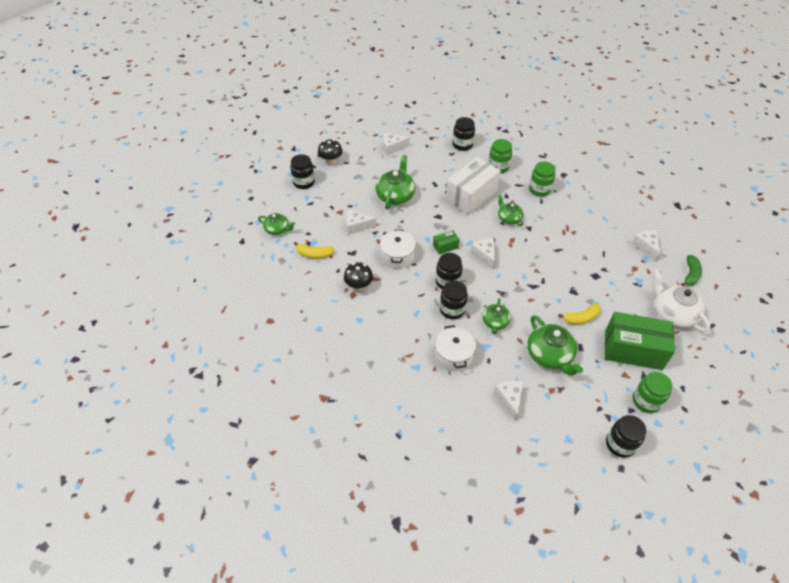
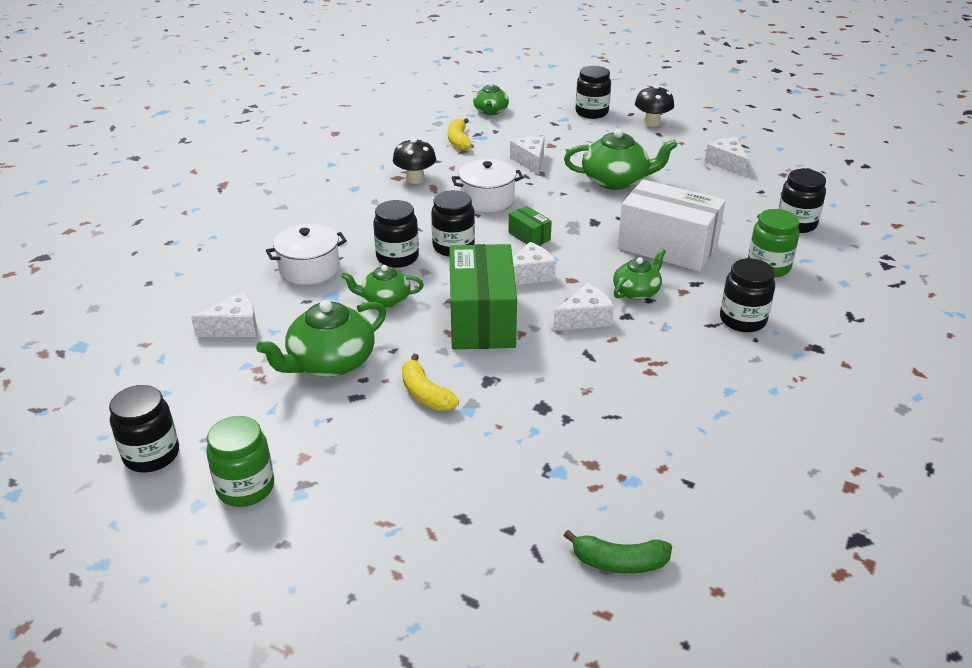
camera: 75 degrees right, 15 degrees down
green jar [529,162,555,197] -> black jar [720,258,775,332]
green box [605,312,675,370] -> green box moved to [449,244,517,349]
white cheese [632,230,661,261] -> white cheese moved to [553,283,614,331]
white teapot [652,269,711,332] -> none

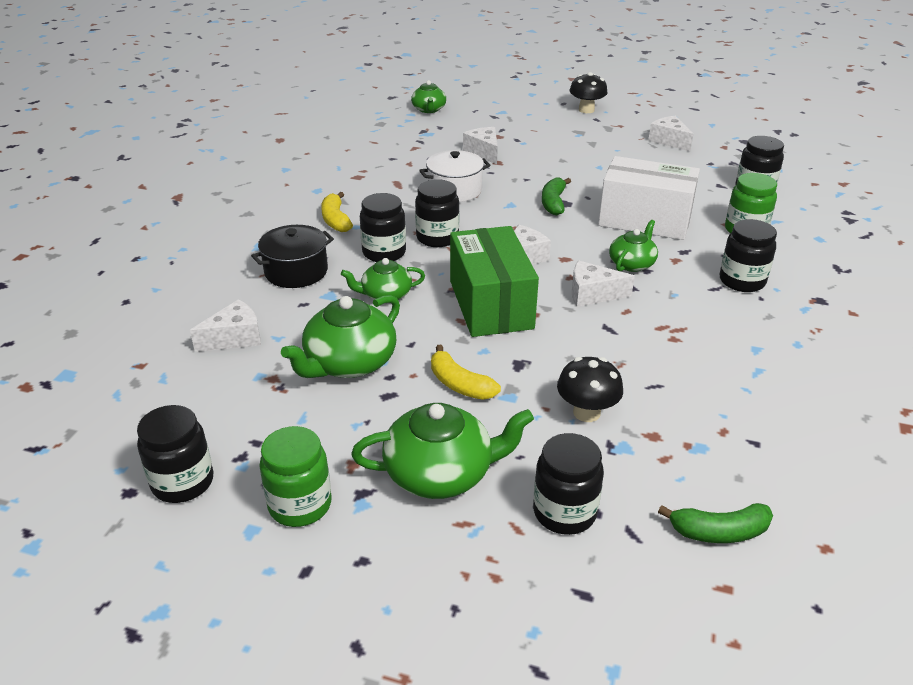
camera: 10 degrees left, 0 degrees up
white pot [266,224,347,285] -> black pot [251,225,334,288]
black mushroom [393,138,436,184] -> black mushroom moved to [557,357,623,422]
yellow banana [448,118,472,151] -> yellow banana moved to [321,192,353,232]
green box [508,206,552,245] -> none
white cheese [553,283,614,331] -> white cheese turned 135 degrees counterclockwise [572,261,635,307]
green teapot [564,128,677,190] -> green teapot moved to [351,403,534,499]
black jar [576,66,611,119] -> black jar moved to [533,433,604,535]
none -> green banana [542,178,571,215]

